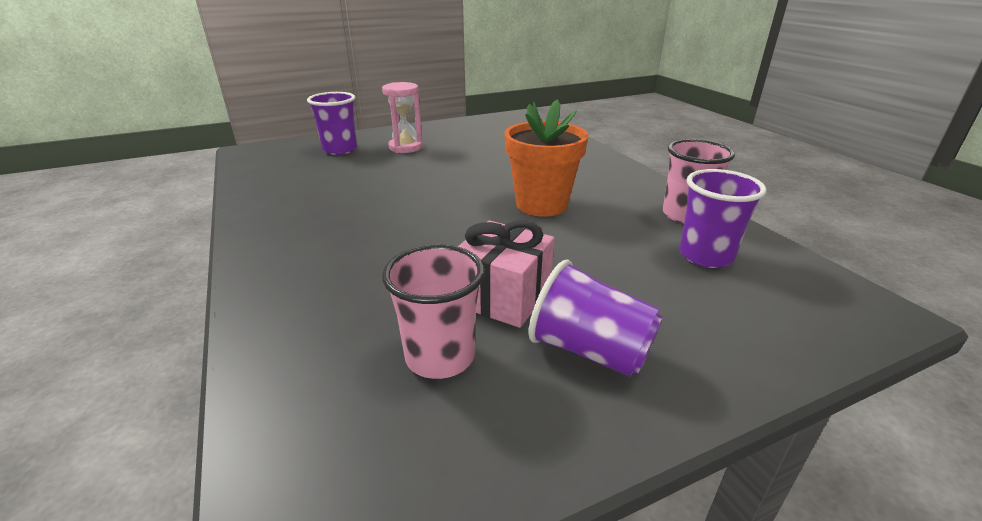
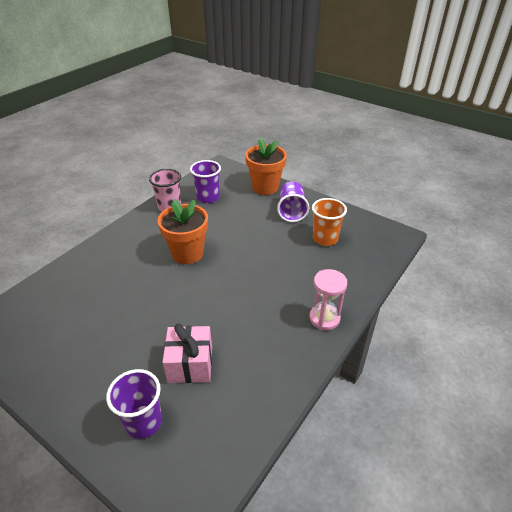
camera: 120 degrees left, 10 degrees up
pink hourglass [382,82,423,153] -> pink hourglass moved to [309,269,347,330]
pink cup [382,244,485,379] -> orange cup [312,198,347,246]
pink gift [458,220,555,328] -> pink gift moved to [162,324,212,383]
none -> orange flower pot [245,138,287,195]

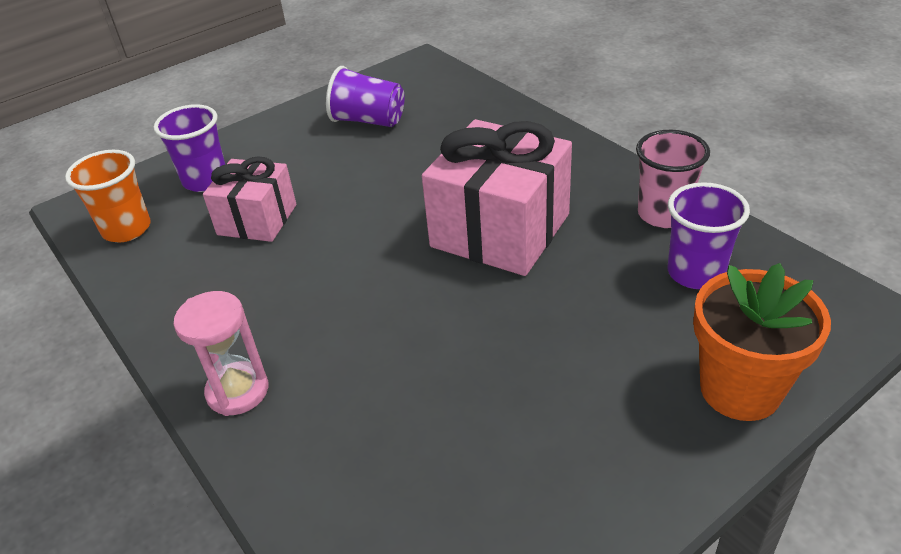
camera: 110 degrees right, 0 degrees up
orange flower pot [158,198,208,264] -> pink gift [422,119,572,276]
purple cup [277,181,309,222] -> purple cup moved to [326,66,405,127]
orange cup [312,198,347,246] -> orange cup moved to [65,150,151,243]

